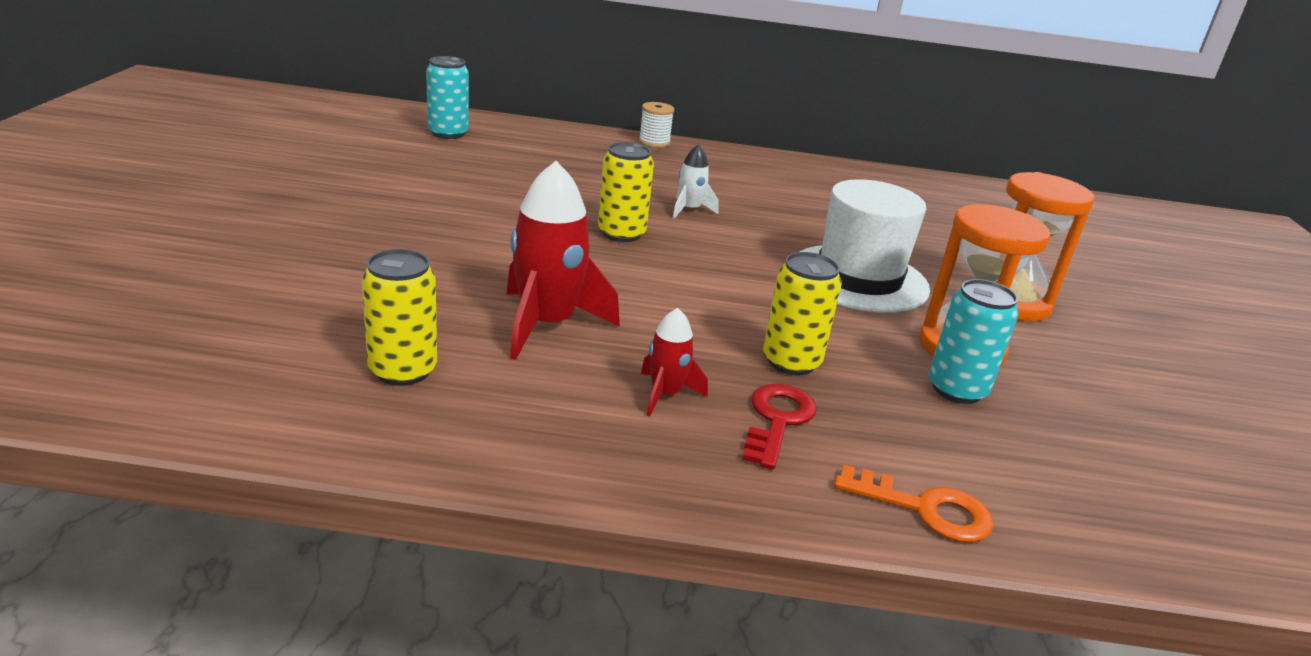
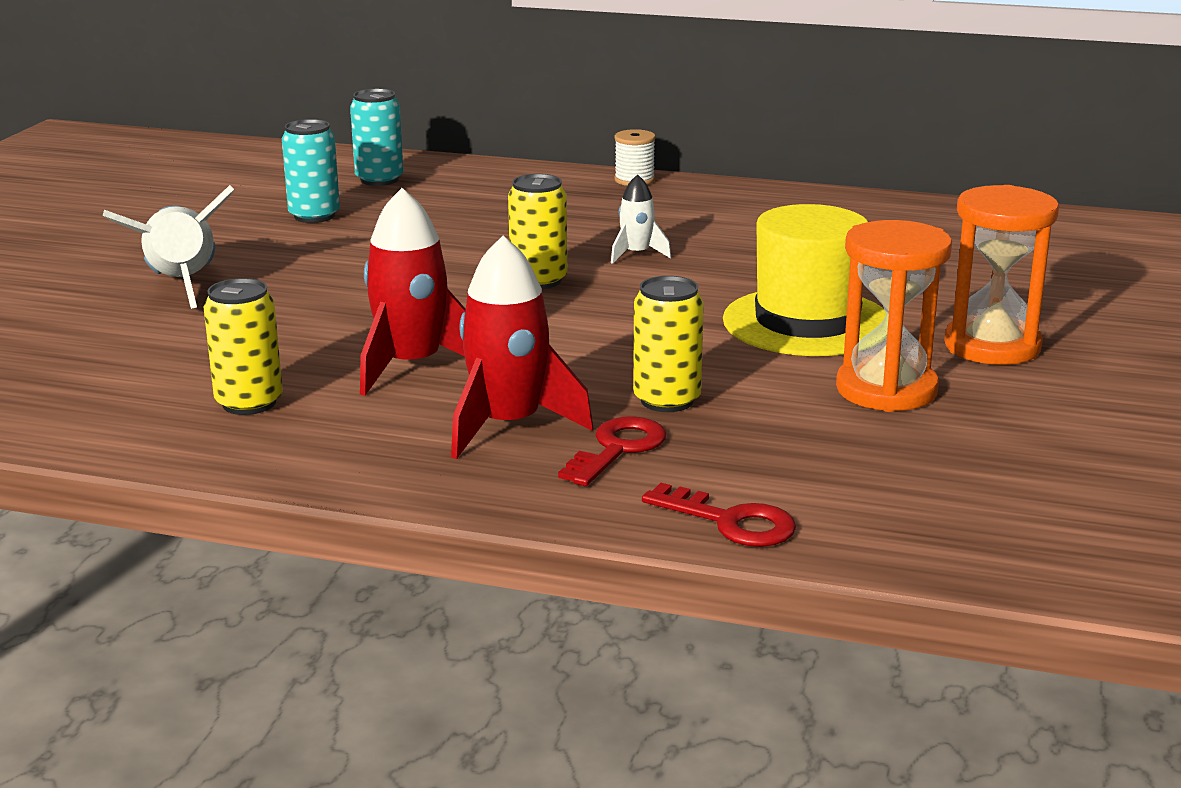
camera: 15 degrees right, 5 degrees down
red rocket [641,308,708,416] -> red rocket [451,236,593,459], size x1.90
white hat [800,179,930,313] -> yellow hat [723,204,886,356]
orange key [834,464,994,542] -> red key [642,483,796,547]
turquoise can [929,279,1019,404] -> turquoise can moved to [282,119,340,223]
none -> white rocket [102,185,234,309]

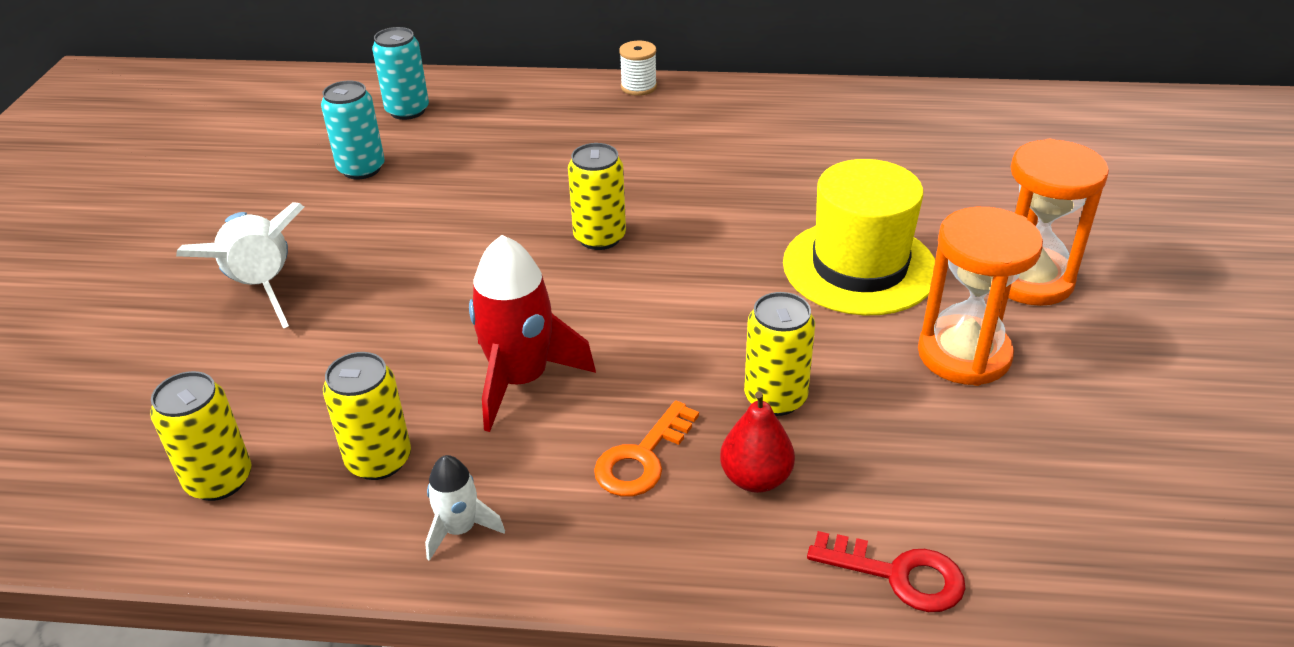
camera: 10 degrees left, 15 degrees up
red rocket [451,236,593,459] -> orange key [594,401,699,497]
red key [558,416,666,486] -> red pear [720,391,795,493]
white rocket [611,174,671,264] -> white rocket moved to [425,455,505,561]
none -> yellow can [150,371,251,501]

